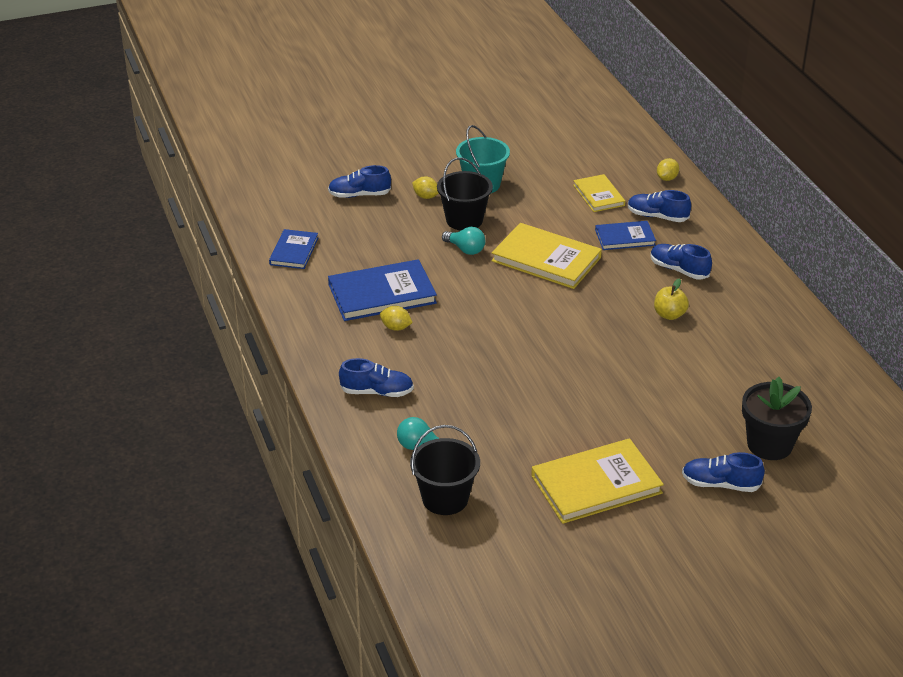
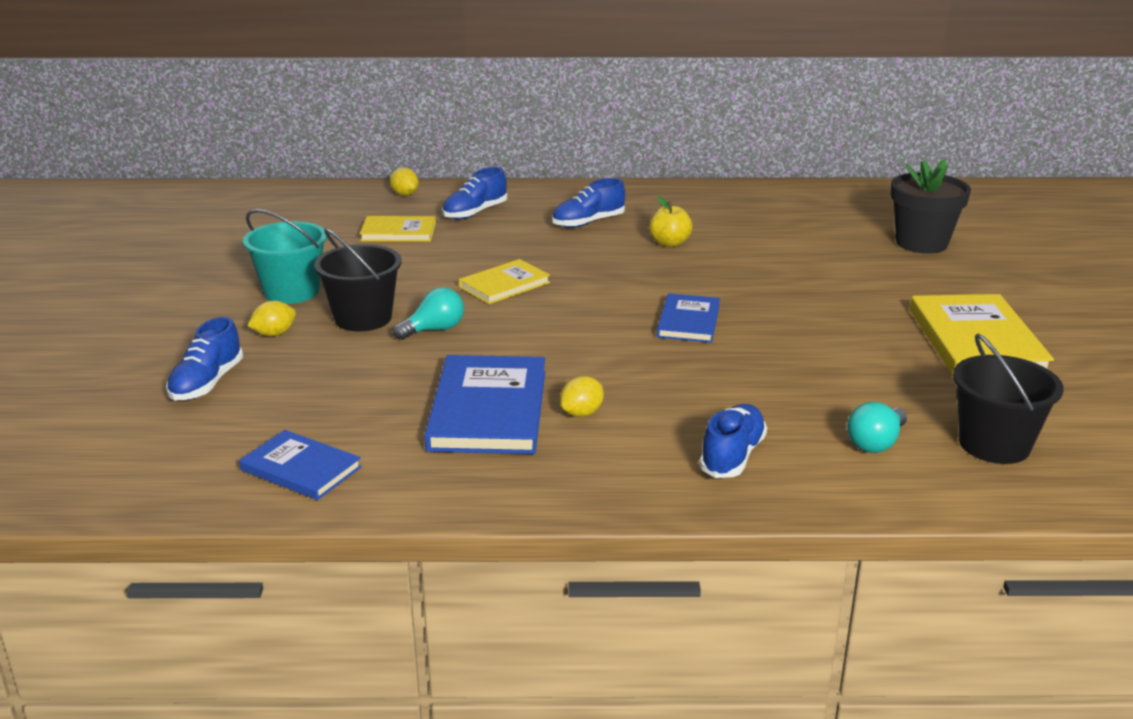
camera: 70 degrees left, 10 degrees down
yellow book [491,223,602,289] -> yellow book [459,259,550,304], size x0.59
blue book [595,221,656,250] -> blue book moved to [657,293,720,343]
blue shoe [682,452,765,492] -> none

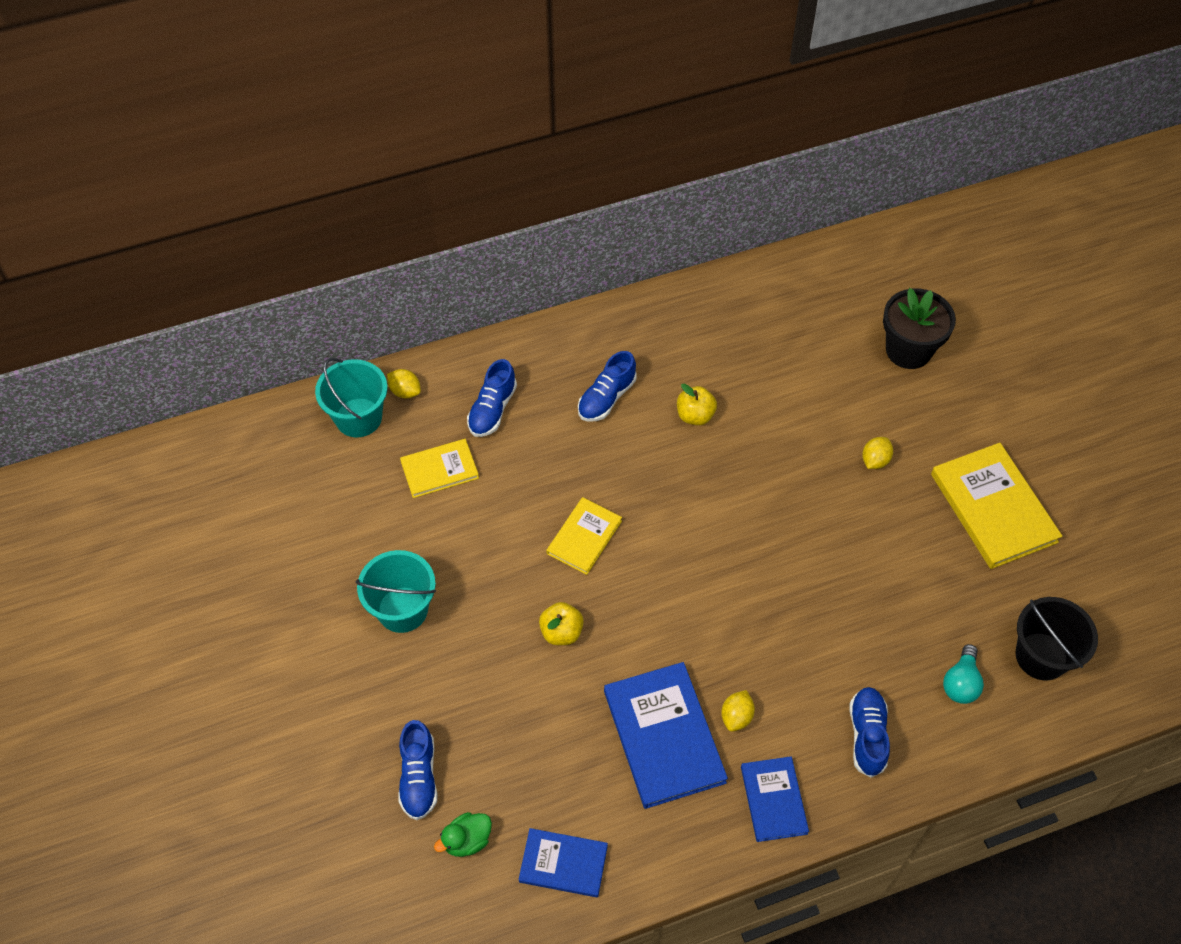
camera: 20 degrees left, 30 degrees up
yellow lemon [247,301,296,336] -> yellow lemon moved to [862,437,893,469]
black bucket [314,228,402,331] -> none
turquoise light bulb [393,287,464,340] -> yellow apple [539,602,584,645]
blue book [657,293,720,343] -> blue book moved to [741,756,809,842]
none -> turquoise bucket [315,358,388,437]
none -> green duck [434,812,492,857]

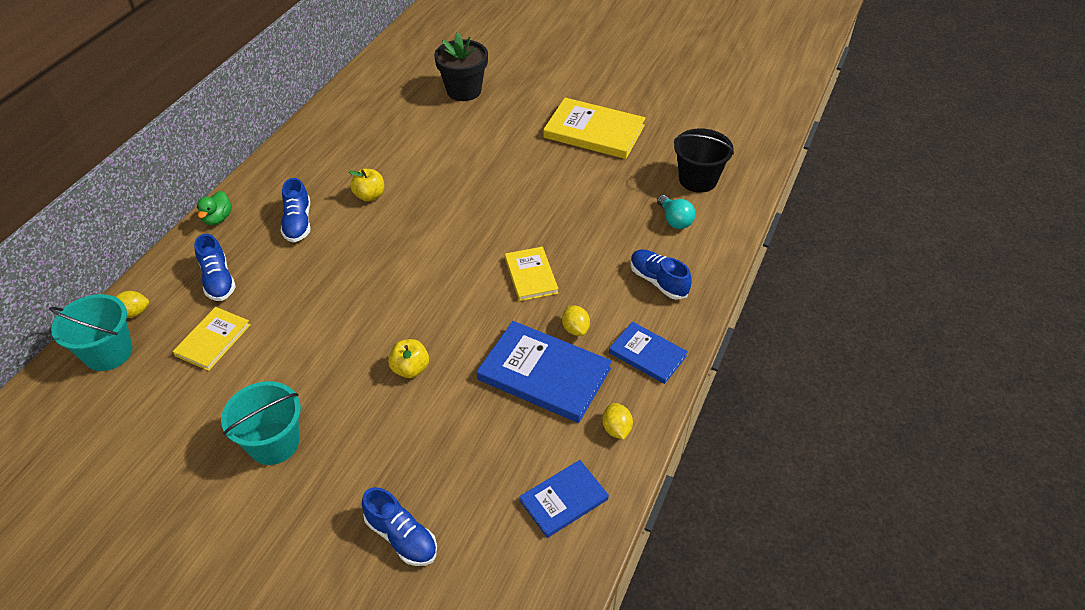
camera: 45 degrees left, 10 degrees down
green duck [434,812,492,857] -> green duck moved to [197,191,232,225]
yellow book [546,497,622,575] -> yellow book moved to [505,247,558,301]
yellow lemon [862,437,893,469] -> yellow lemon moved to [602,403,633,440]

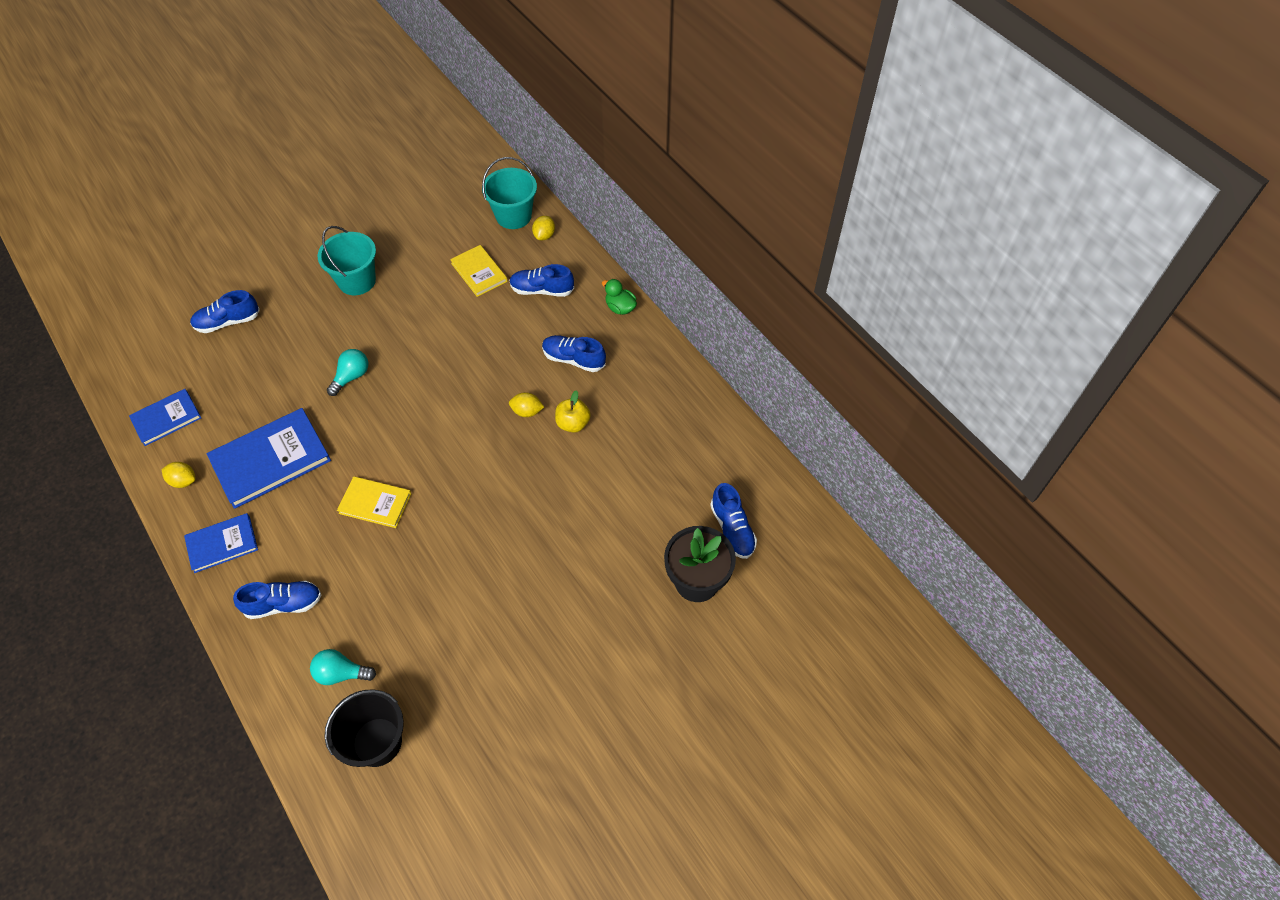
camera: 120 degrees right, 10 degrees up
yellow apple [388,339,429,378] -> turquoise light bulb [327,349,368,396]
blue book [519,460,609,538] -> blue book turned 60 degrees clockwise [129,389,201,446]
yellow book [543,98,645,159] -> none
yellow lemon [562,306,590,336] -> yellow lemon moved to [509,392,544,417]
none -> blue shoe [710,483,757,559]

